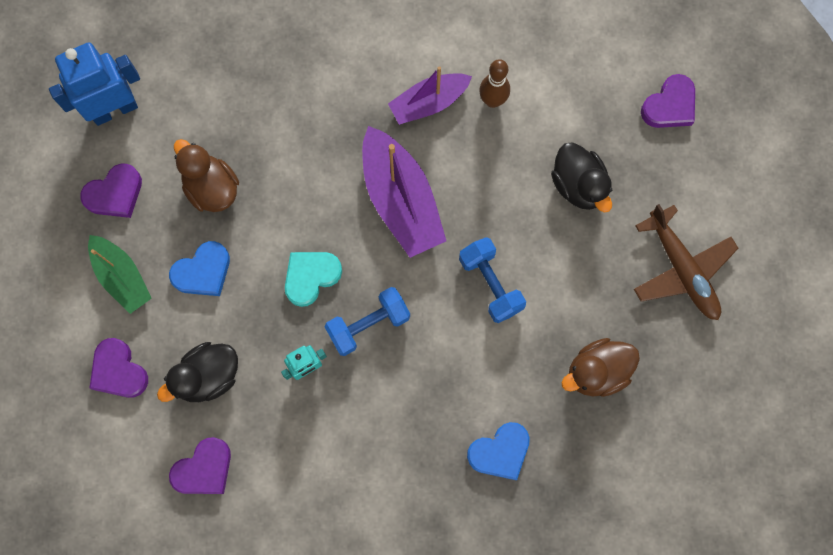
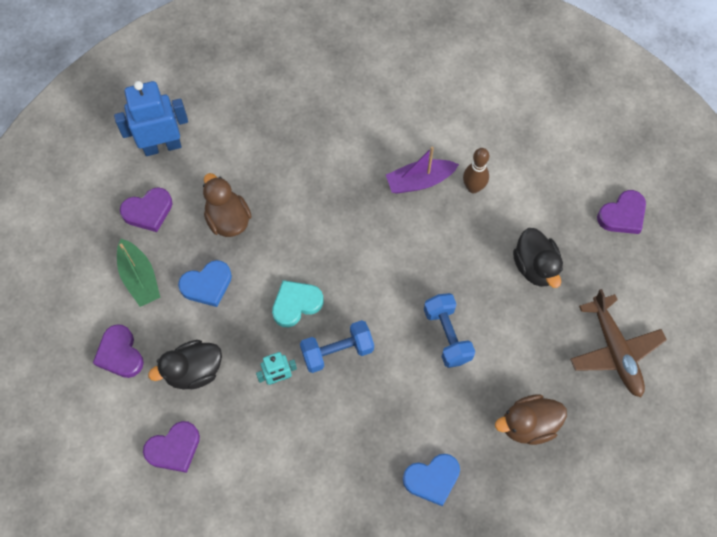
camera: 10 degrees right, 10 degrees down
purple boat [362,126,446,258] -> none

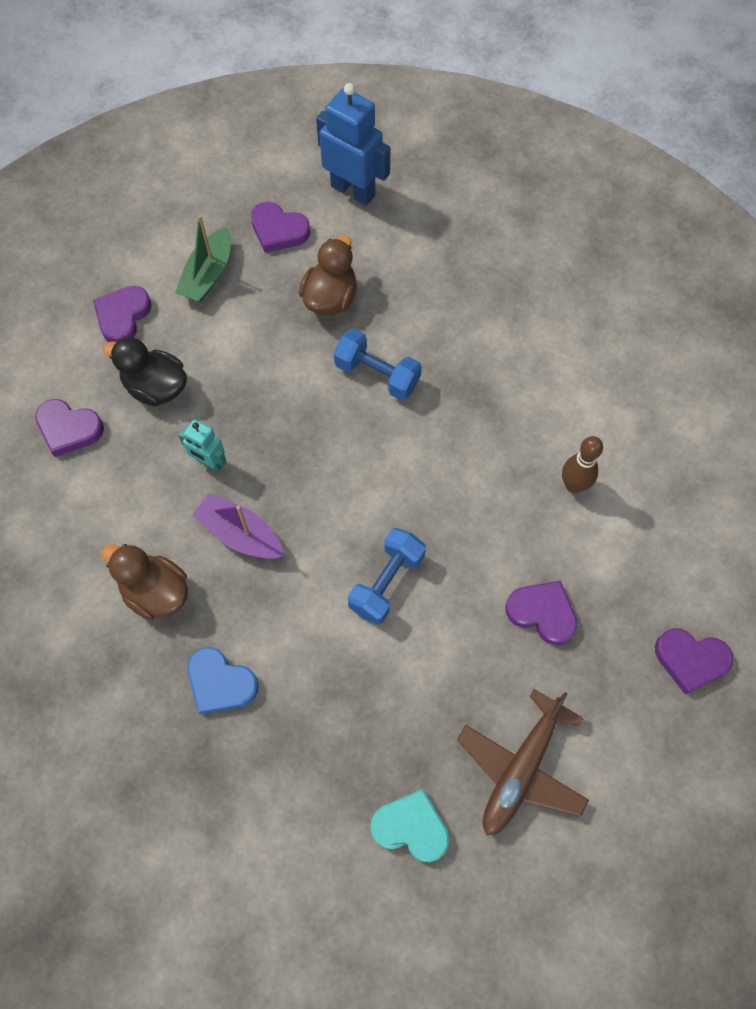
camera: 50 degrees right, 0 degrees up
blue heart [178,260,232,307] -> none
turquoise heart [272,280,324,327] -> turquoise heart moved to [370,789,449,862]
blue dumbbell [300,320,374,373] -> blue dumbbell moved to [334,329,422,400]
purple boat [386,147,459,194] -> purple boat moved to [192,493,284,559]
brown duck [495,394,567,445] -> brown duck moved to [101,544,188,620]
black duck [513,228,563,288] -> purple heart [505,581,577,645]

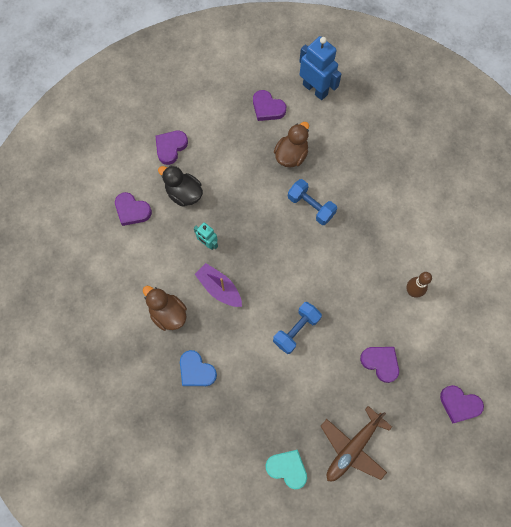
camera: 10 degrees right, 5 degrees up
green boat [175,215,231,302] -> none

